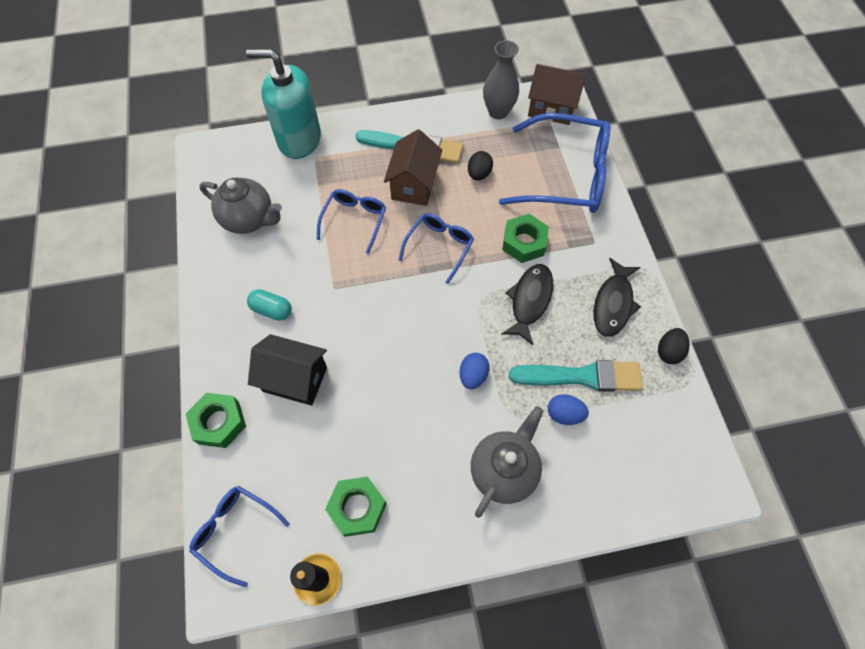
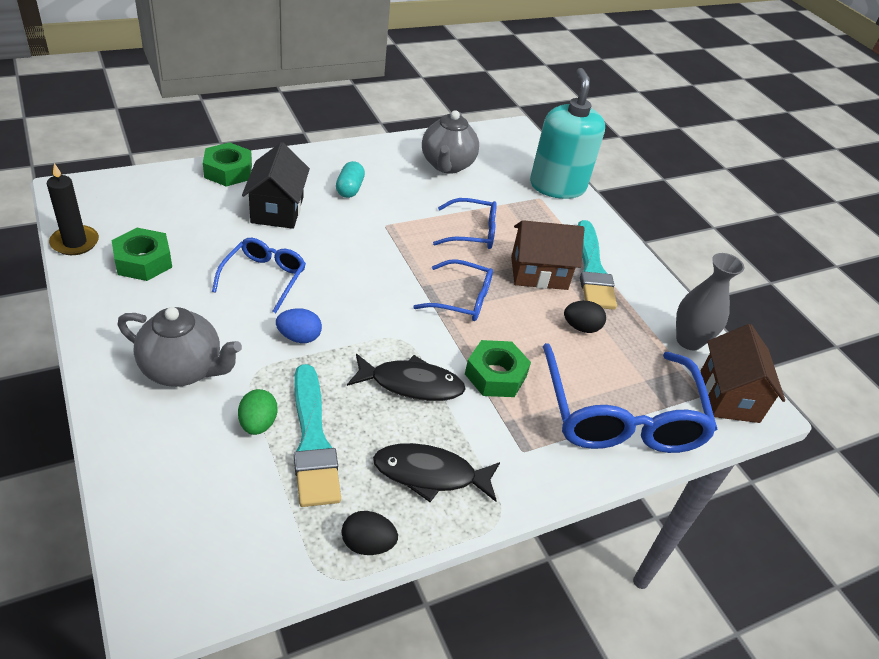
camera: 70 degrees right, 20 degrees down
blue glasses [189,486,290,587] -> blue glasses moved to [212,238,306,313]
blue egg [548,394,589,425] -> green egg [238,389,278,435]

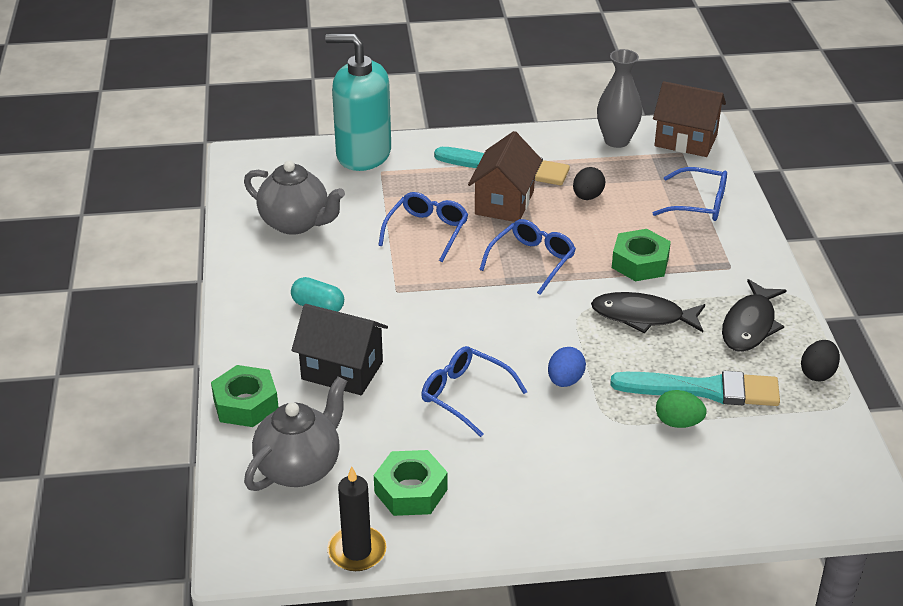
camera: 65 degrees left, 5 degrees down
grey teapot [118,307,242,387] -> grey teapot moved to [244,376,347,491]
black fish [347,354,465,401] -> black fish turned 105 degrees counterclockwise [591,292,705,333]
blue glasses [543,343,718,453] -> blue glasses [653,167,727,221], size x0.53

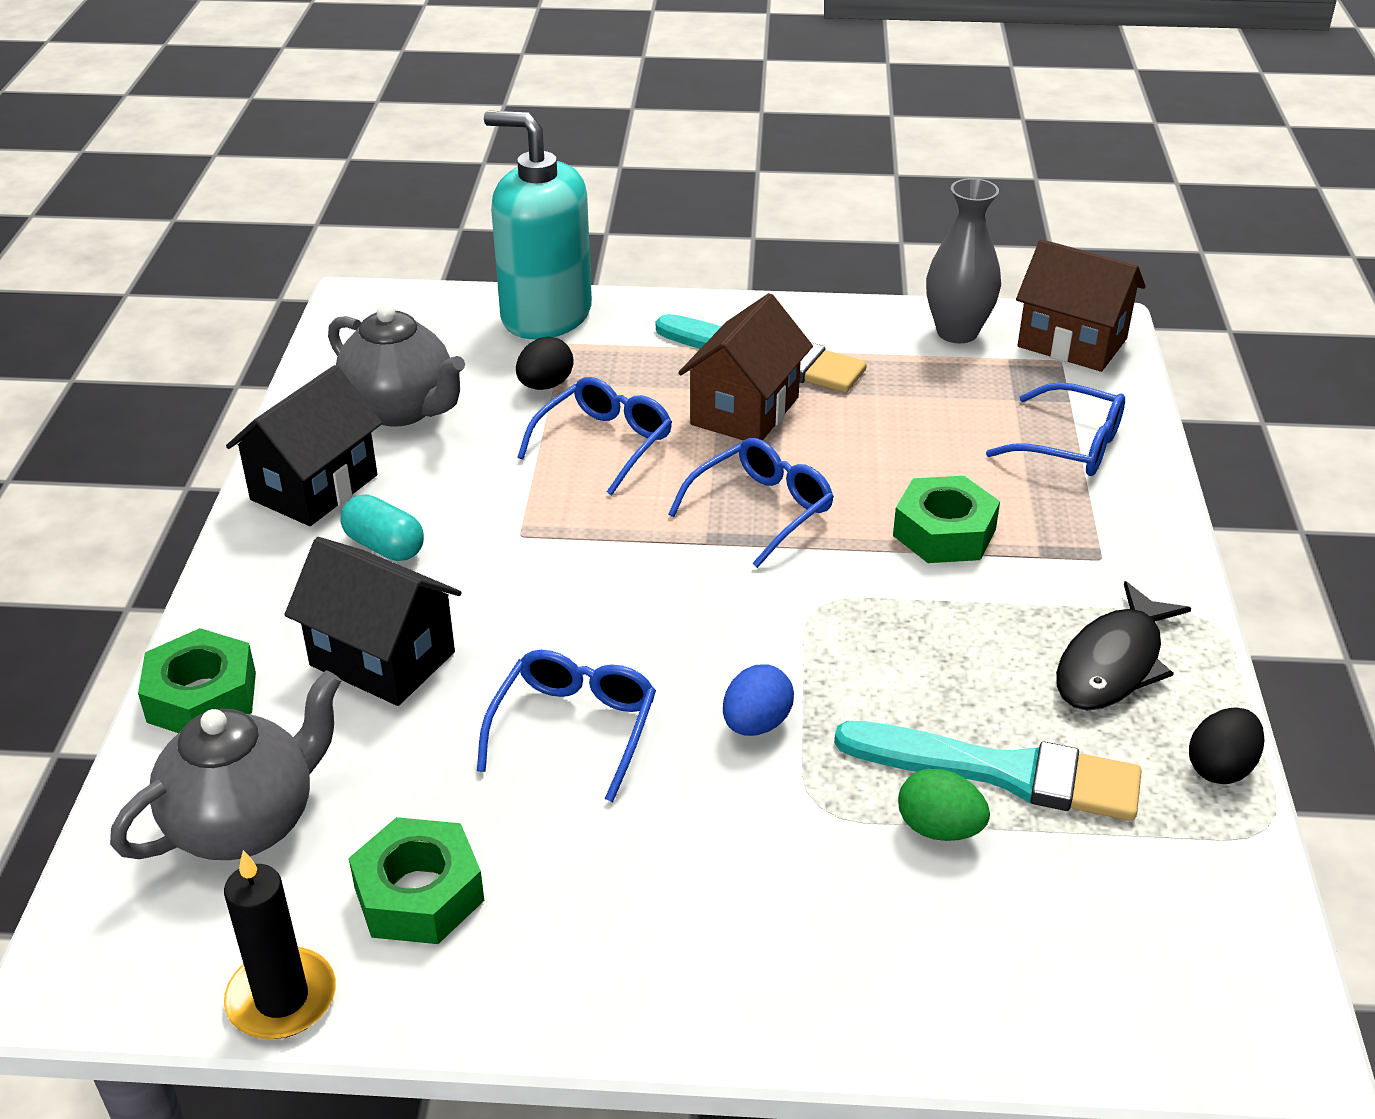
camera: 10 degrees right, 0 degrees up
blue glasses [421,346,527,437] -> blue glasses turned 60 degrees clockwise [477,650,656,802]
black egg [573,167,606,200] -> black egg moved to [516,337,574,390]
black fish [591,292,705,333] -> none
none -> black house [226,365,382,526]

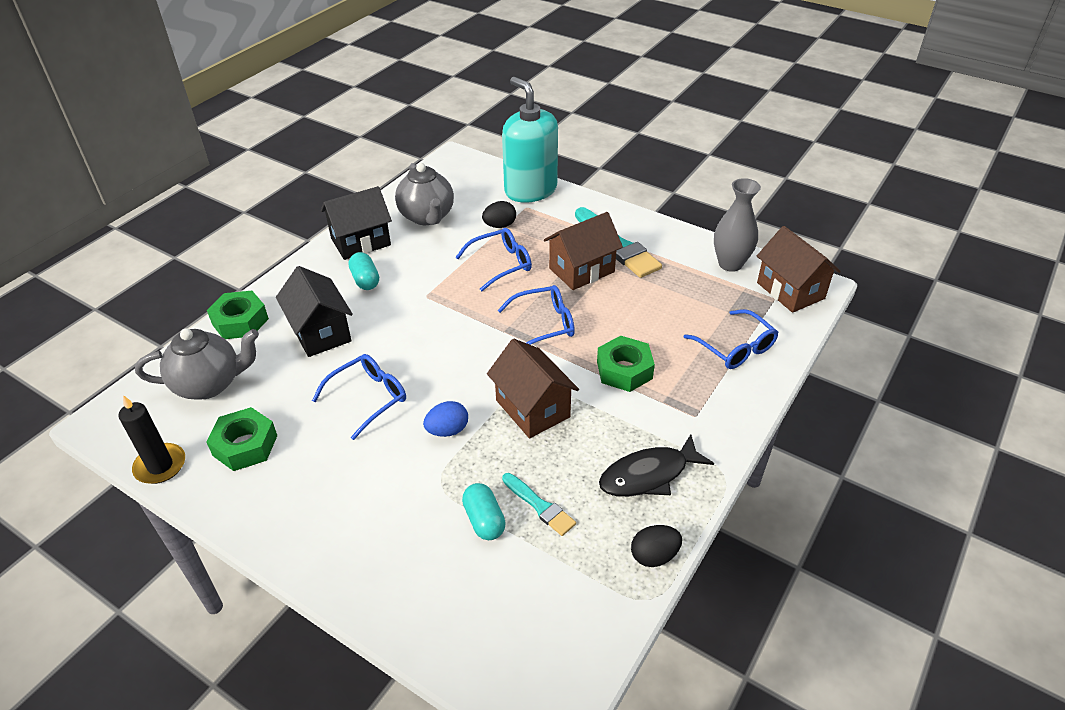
camera: 30 degrees right, 5 degrees up
turquoise brush [834,721,1142,821] -> turquoise brush [502,473,576,536], size x0.55
green egg [898,769,990,841] -> turquoise capsule [462,483,506,540]
none -> brown house [487,339,579,438]

